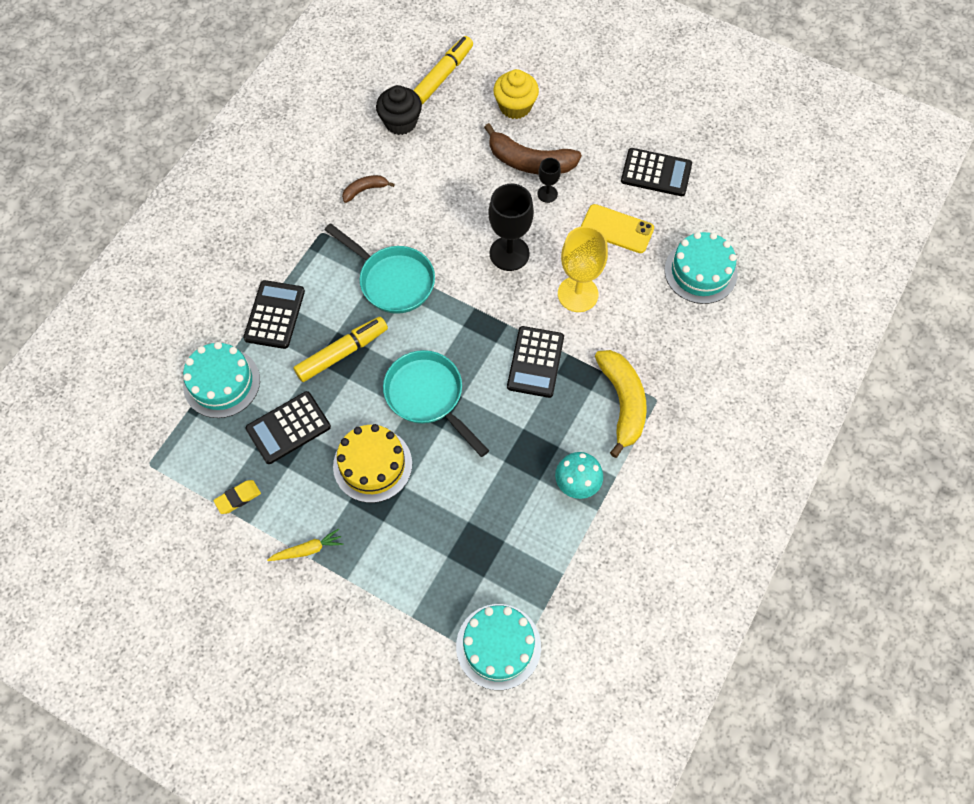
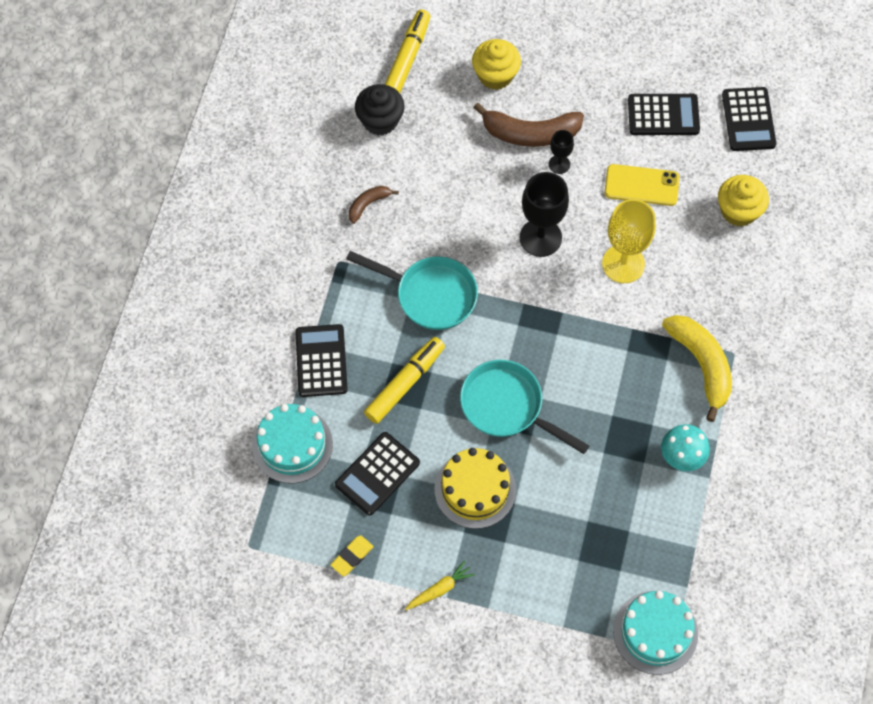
camera: 15 degrees left, 0 degrees up
black calculator [507,326,564,398] -> black calculator moved to [722,87,776,151]
turquoise cake [664,232,738,304] -> yellow cupcake [718,175,769,227]

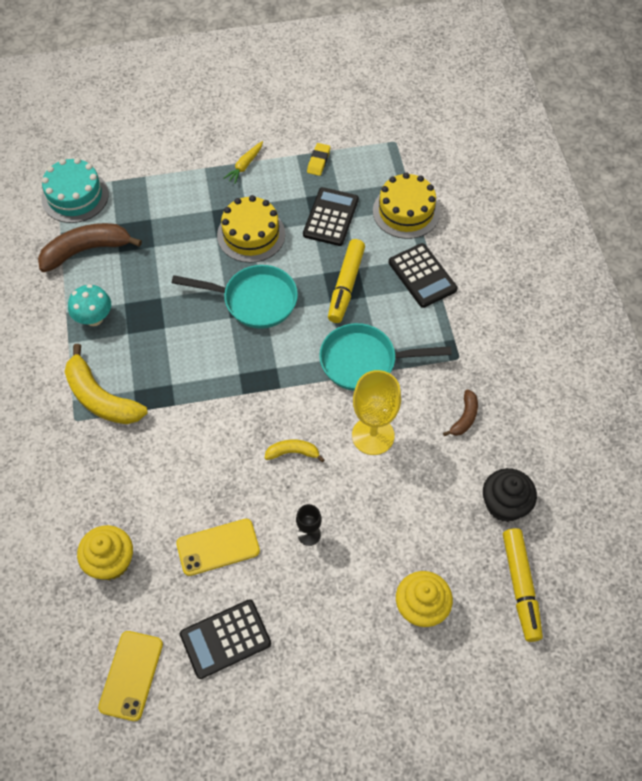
camera: 155 degrees right, 5 degrees down
turquoise cake [252,404,333,483] -> yellow cake [373,172,440,239]
brown banana [473,103,584,147] -> brown banana moved to [38,223,142,272]
black goblet [520,172,569,257] -> yellow banana [265,439,325,462]
yellow goblet [602,199,656,283] -> yellow goblet moved to [352,370,401,455]
black calculator [722,87,776,151] -> yellow phone [98,631,163,721]

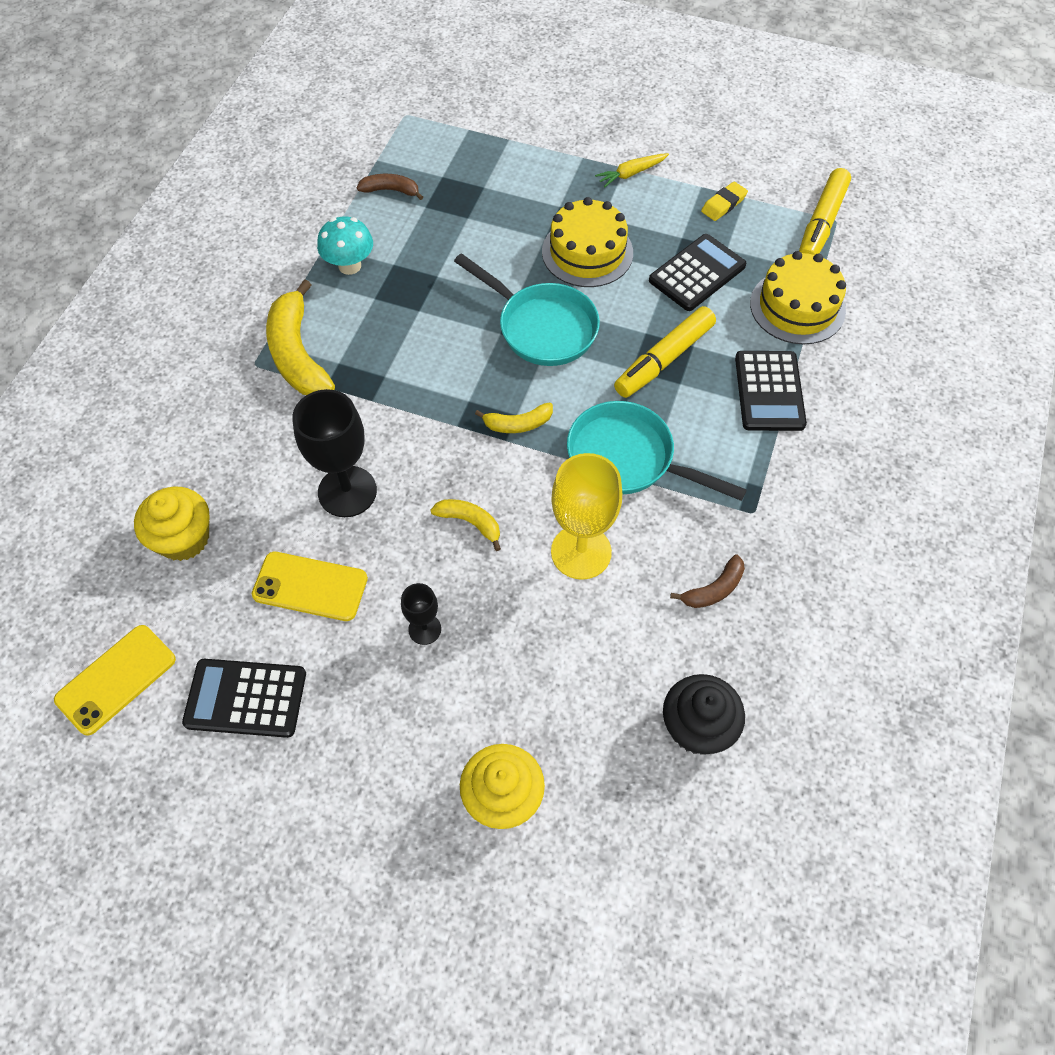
camera: 30 degrees right, 0 degrees up
brown banana [38,223,142,272] -> brown banana [357,174,423,200], size x0.52
turquoise cake [41,158,109,223] -> none
yellow marker [503,528,543,642] -> yellow marker moved to [799,168,851,255]
none -> black goblet [292,389,377,517]
none -> yellow banana [475,403,553,433]

